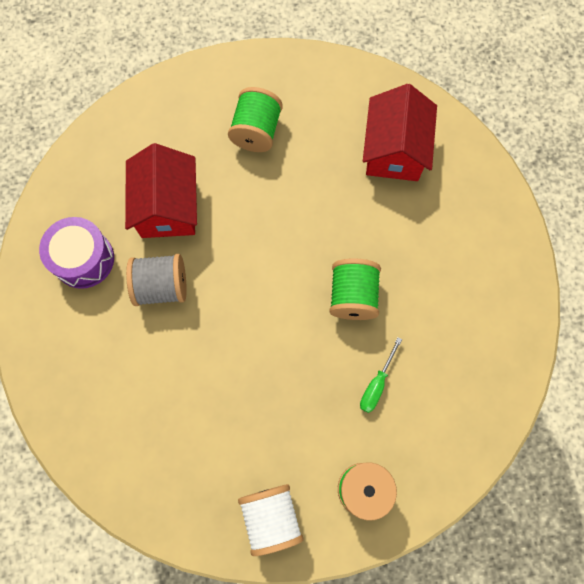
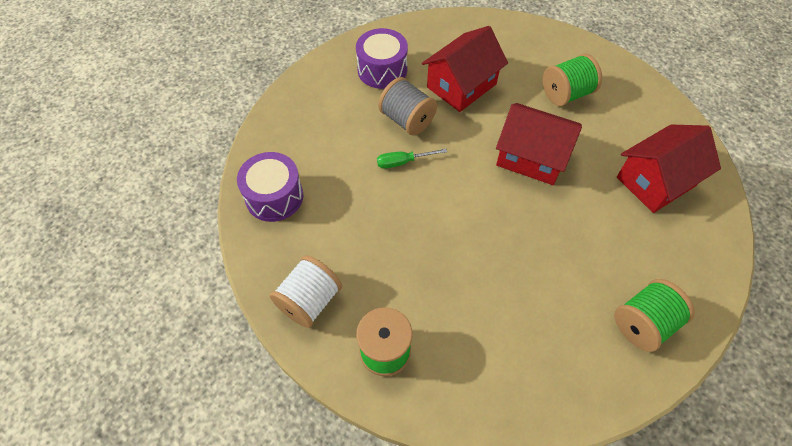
camera: 50 degrees right, 15 degrees down
green spool [329,258,381,320] -> green spool moved to [614,279,695,352]
green screwdriver [360,338,402,413] -> green screwdriver moved to [377,149,447,169]
none -> purple drum [237,152,303,222]
none -> red house [496,103,582,185]

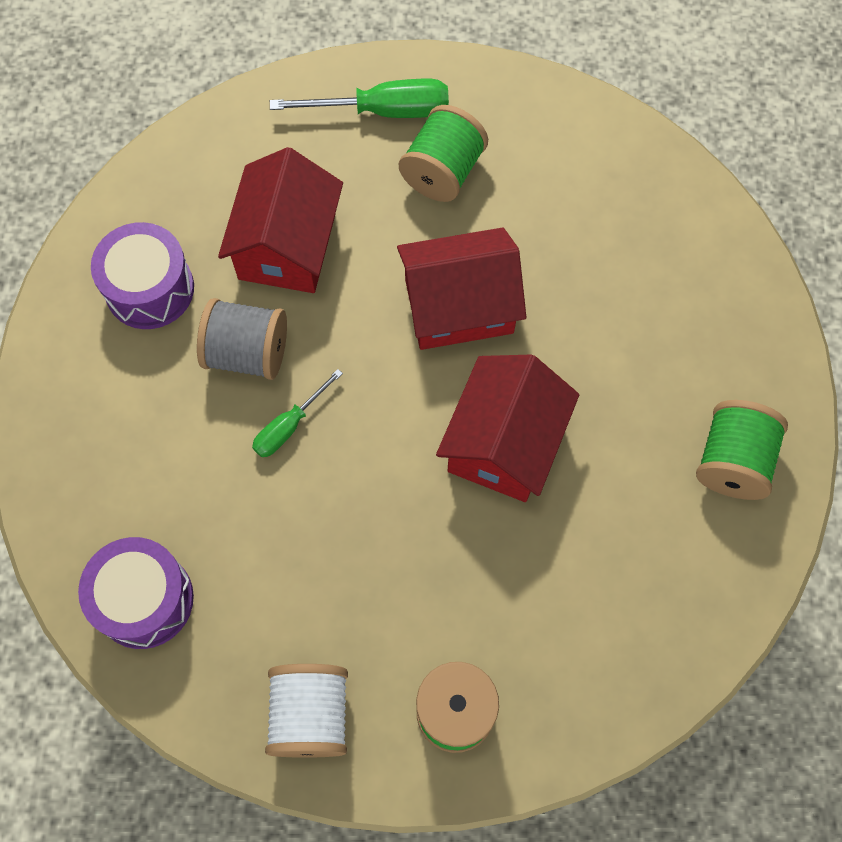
camera: 35 degrees left, 10 degrees up
red house [617,124,721,213] -> red house moved to [436,355,579,502]
none -> green screwdriver [270,79,449,118]

